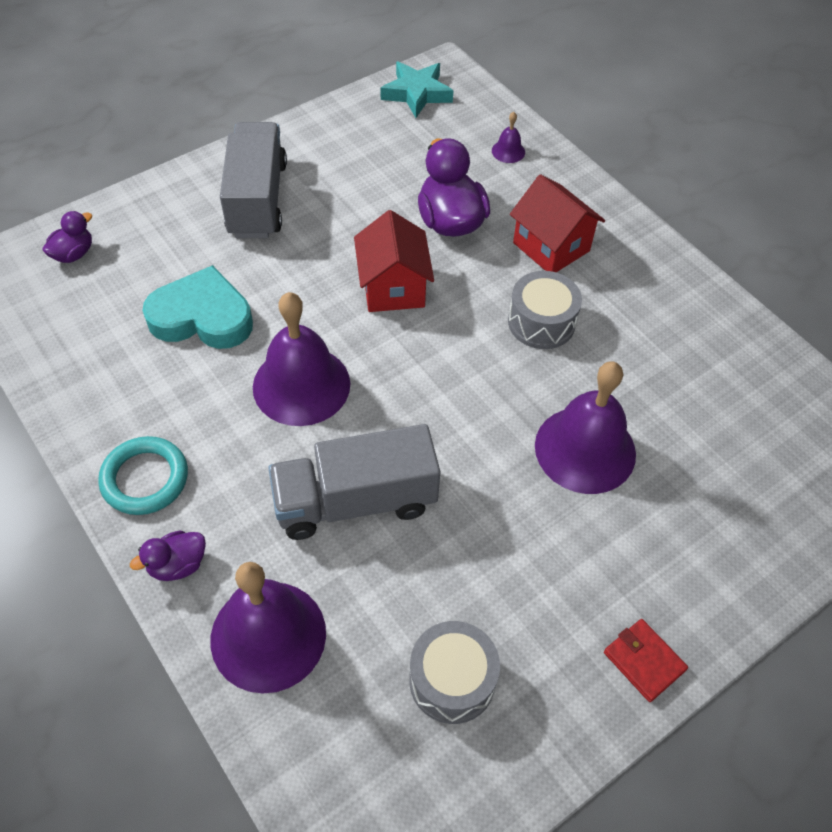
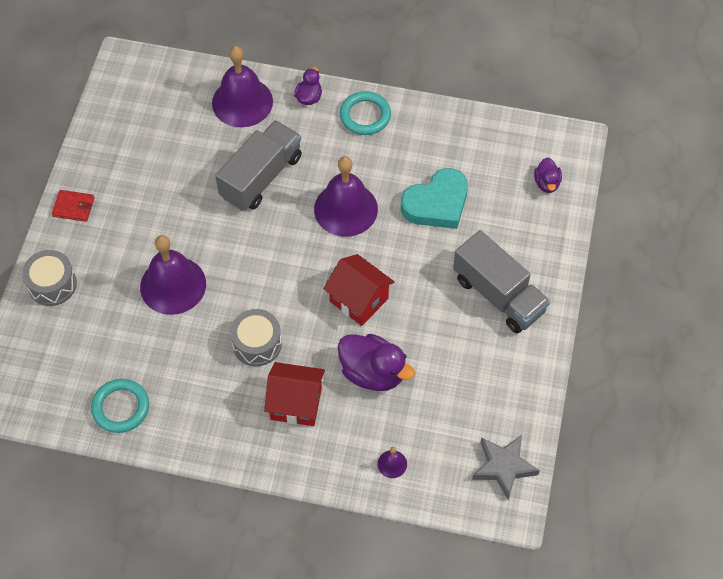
camera: 140 degrees right, 5 degrees up
turquoise star [381,61,453,118] -> grey star [472,435,540,500]
grey drum [409,621,500,724] -> grey drum moved to [22,250,77,306]
none -> turquoise ring [91,379,149,433]

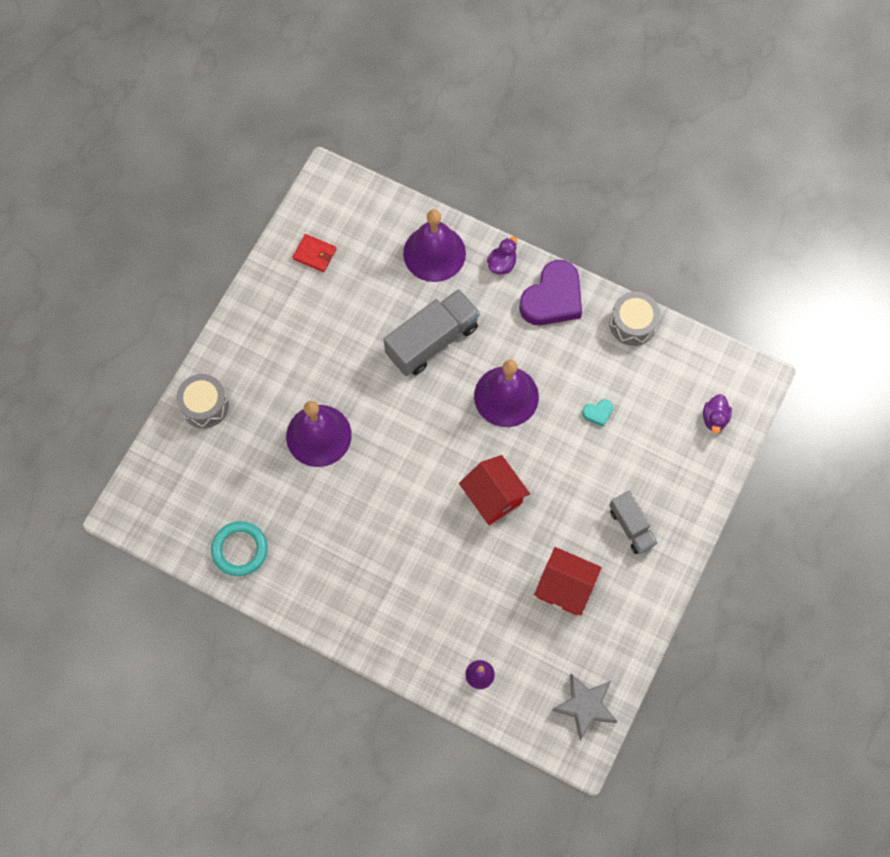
camera: 15 degrees right, 10 degrees up
red wallet [52,190,94,222] -> red wallet moved to [293,234,336,272]
grey drum [230,309,282,366] -> grey drum moved to [610,292,660,346]
red house [264,362,325,426] -> red house moved to [534,547,601,615]
purple duck [338,334,415,391] -> none
turquoise ring [340,91,391,135] -> purple heart [519,260,582,325]
turquoise heart [401,168,468,229] -> turquoise heart [582,399,613,427], size x0.42
grey truck [453,230,550,333] -> grey truck [609,491,658,554], size x0.58

